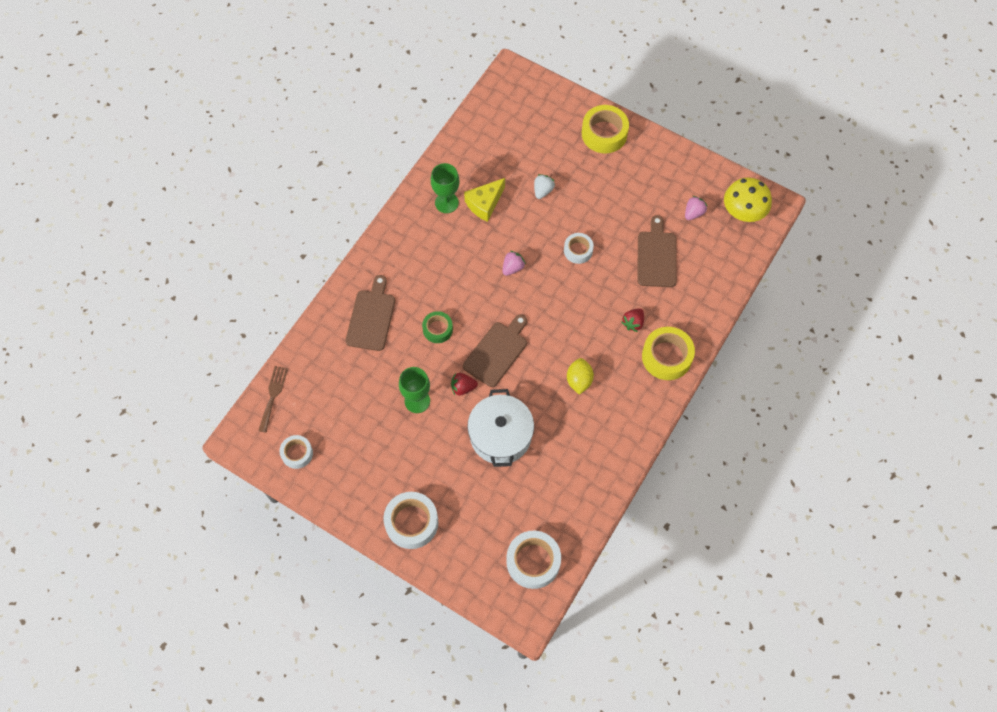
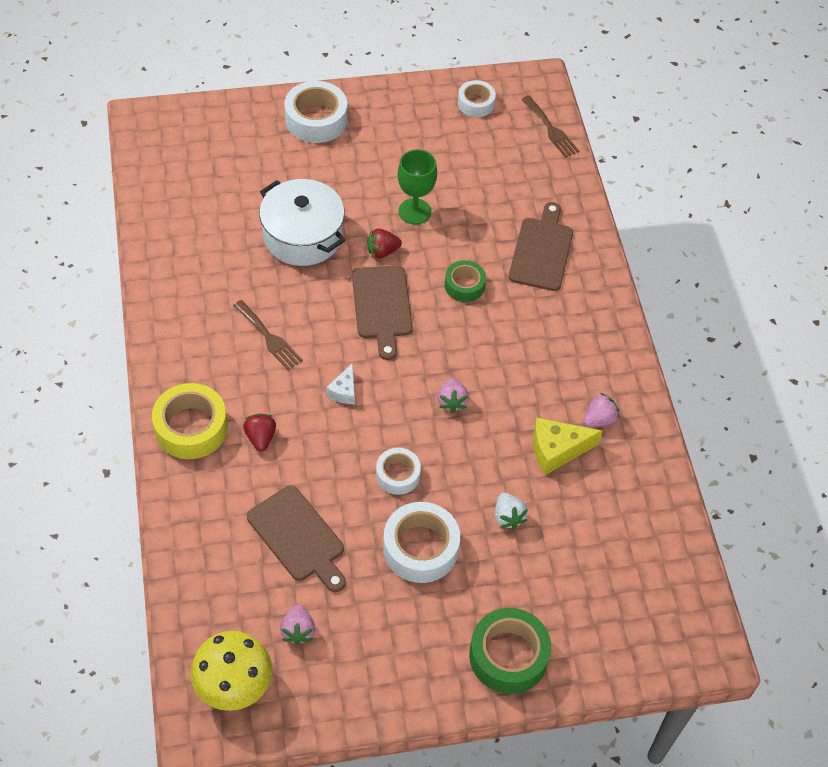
camera: 135 degrees right, 10 degrees down
brown cutting board [345,275,395,351] -> brown cutting board turned 135 degrees counterclockwise [509,202,573,291]
green goblet [431,163,460,213] -> pink strawberry [584,393,619,428]
red strawberry [451,373,478,396] -> red strawberry turned 150 degrees counterclockwise [367,229,402,258]
yellow cheese [464,178,505,222] -> yellow cheese turned 105 degrees counterclockwise [533,418,603,475]
white tape [506,531,561,589] -> white tape moved to [383,502,460,583]
yellow lemon [567,358,594,395] -> brown fork [233,300,303,370]
yellow tape [582,105,629,153] -> green tape [469,608,551,694]
none -> white cheese [326,363,355,404]

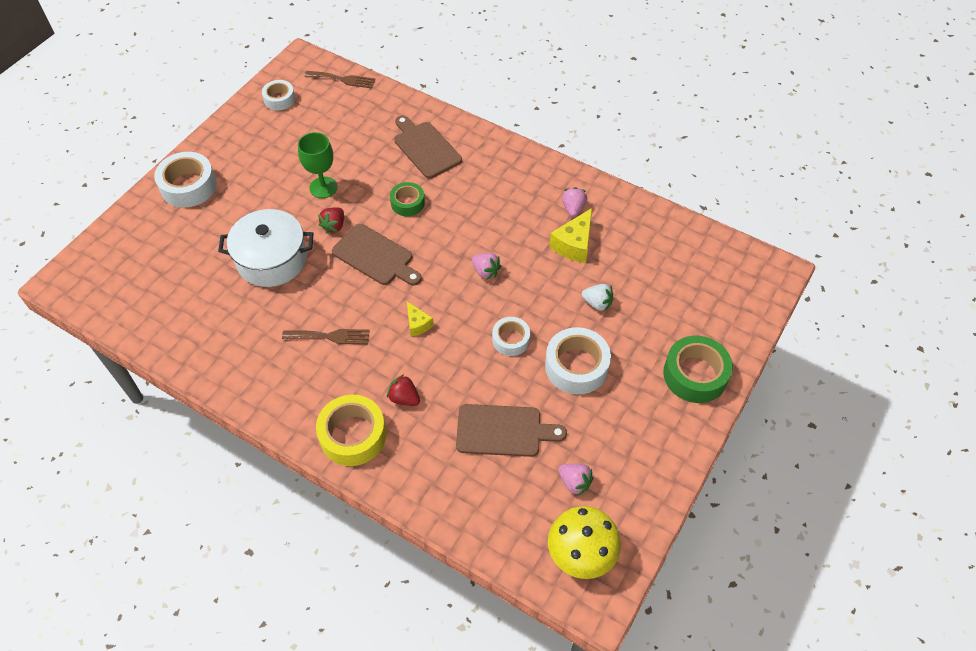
camera: 45 degrees left, 0 degrees up
white cheese [326,363,355,404] -> yellow cheese [407,302,434,336]

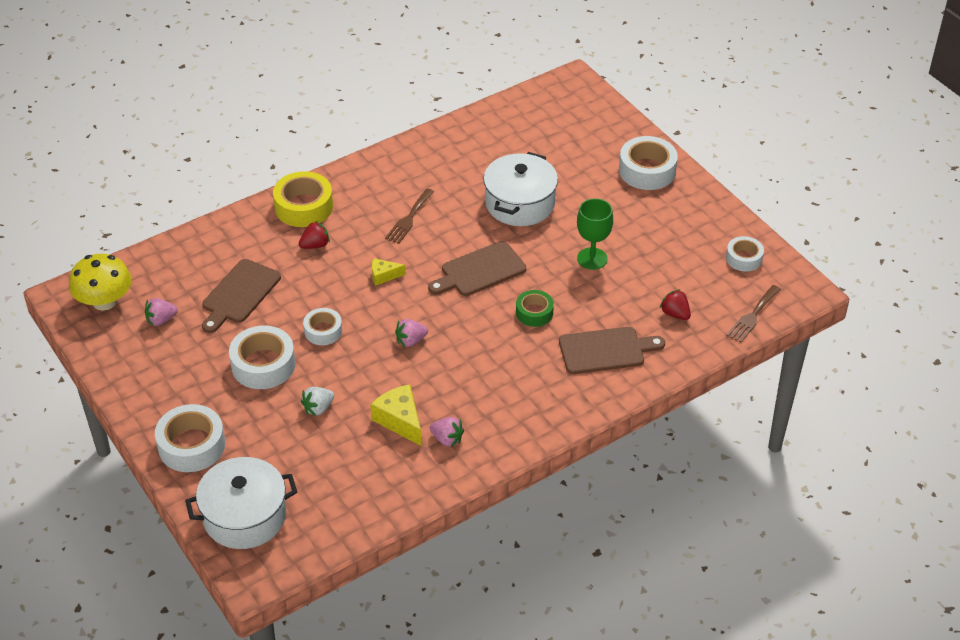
camera: 115 degrees right, 10 degrees down
red strawberry [318,207,344,234] -> red strawberry moved to [660,289,691,320]
green tape [663,336,733,403] -> white tape [155,404,225,472]
none -> white pot [185,457,297,549]

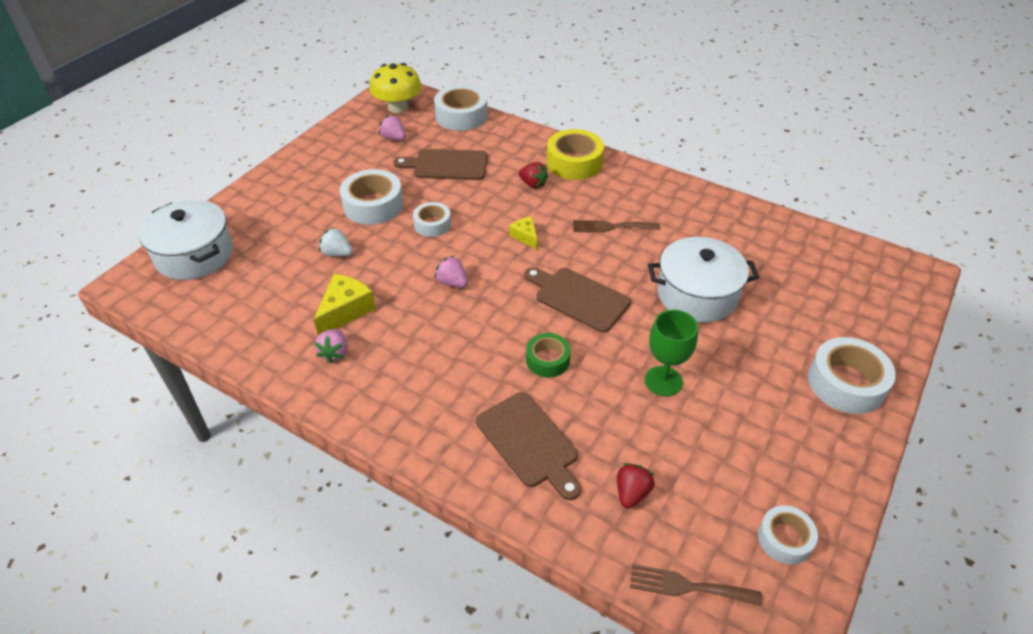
camera: 65 degrees right, 0 degrees up
white tape [155,404,225,472] -> white tape moved to [434,85,488,131]

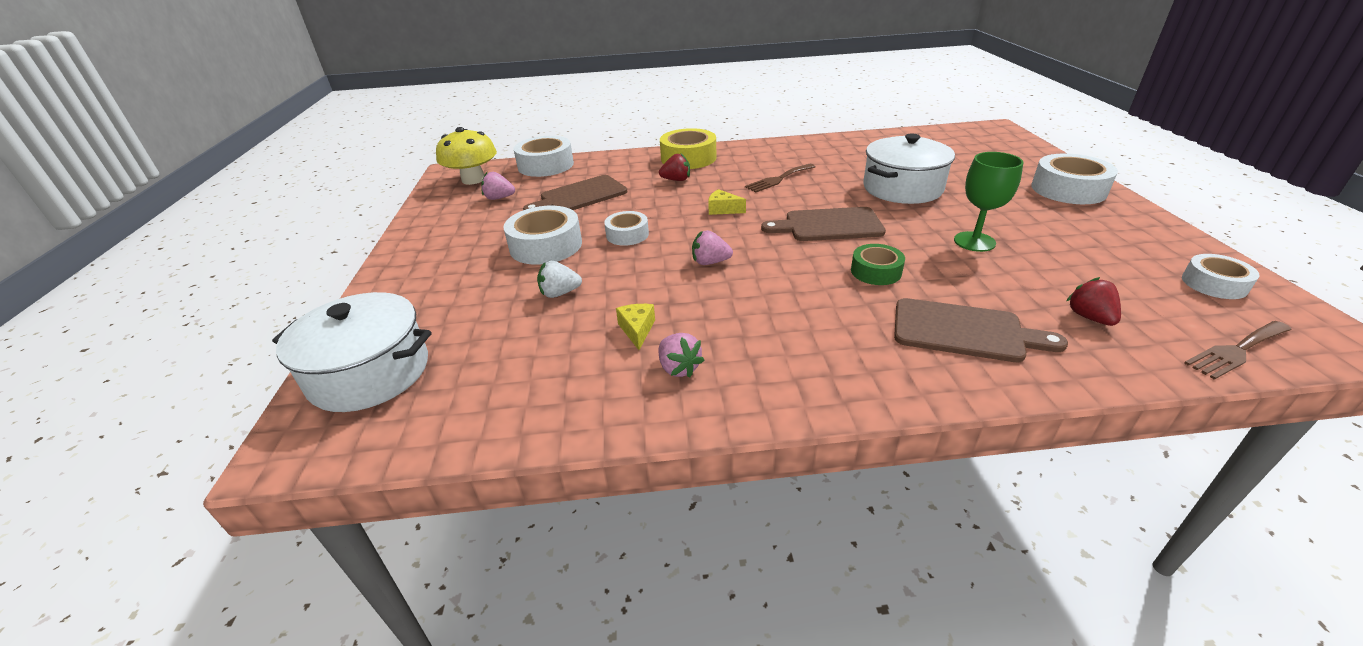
camera: 35 degrees left, 10 degrees down
yellow cheese [314,274,376,336] -> yellow cheese [616,304,655,350], size x0.60

